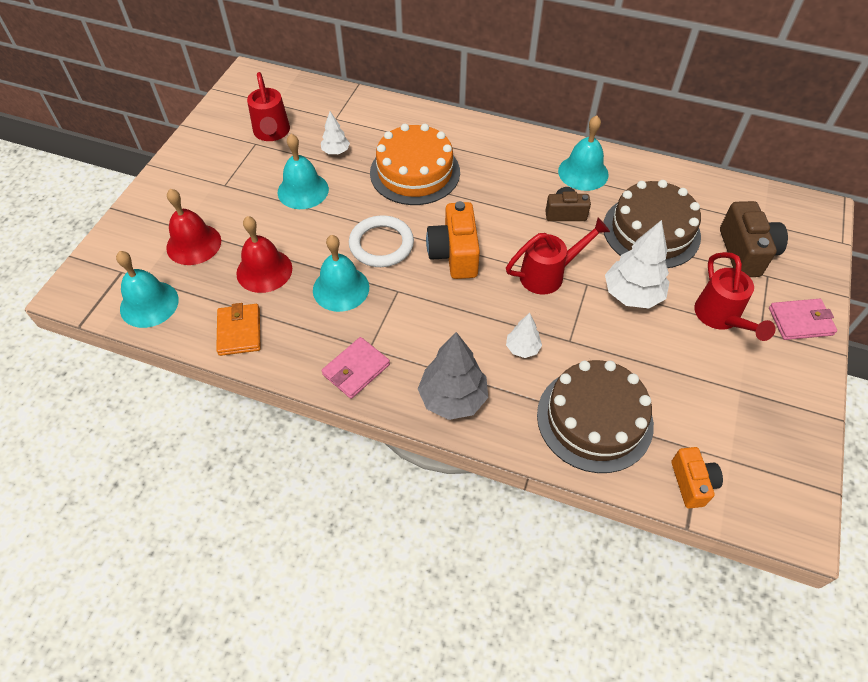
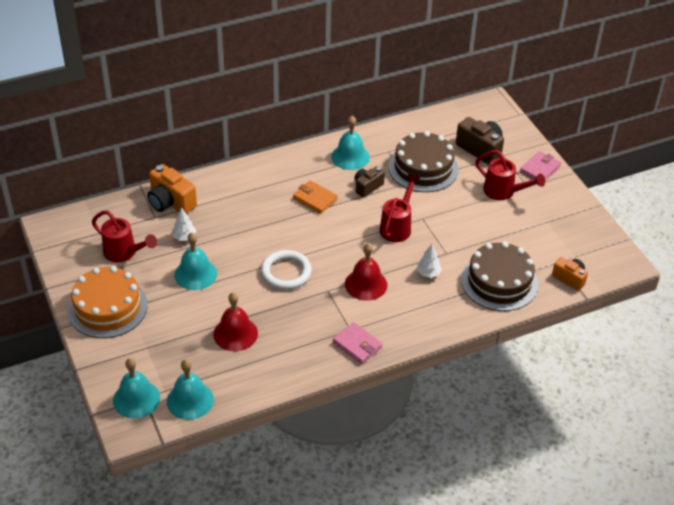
camera: 45 degrees left, 10 degrees down
red bell [166,189,221,265] -> red bell moved to [345,243,387,301]
orange wallet [216,303,261,356] -> orange wallet moved to [293,180,337,214]
turquoise bell [313,235,369,312] -> turquoise bell moved to [113,358,160,419]
pink wallet [321,337,390,399] -> pink wallet turned 45 degrees counterclockwise [333,322,382,364]
orange cake [370,124,460,205] -> orange cake moved to [68,266,148,338]
grey tree [418,332,488,420] -> none
orange camera [426,201,480,279] -> orange camera moved to [147,164,197,214]
white tree [605,220,669,308] -> none

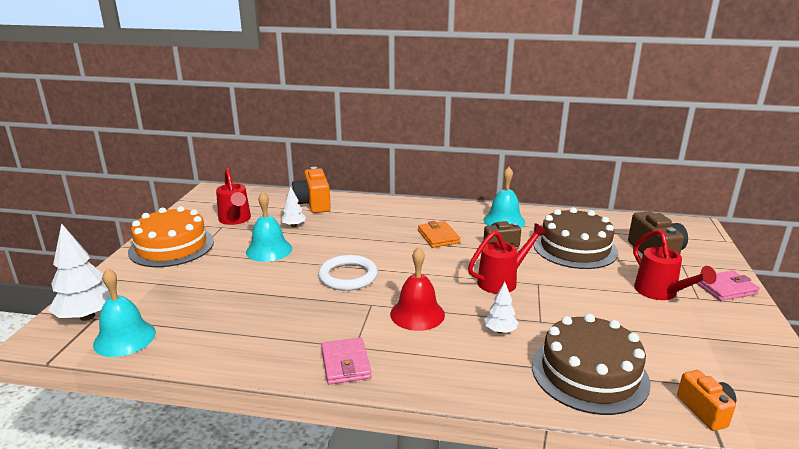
camera: 35 degrees right, 20 degrees down
turquoise bell [113,358,160,419] -> white tree [48,223,111,321]
red bell [213,292,258,351] -> none

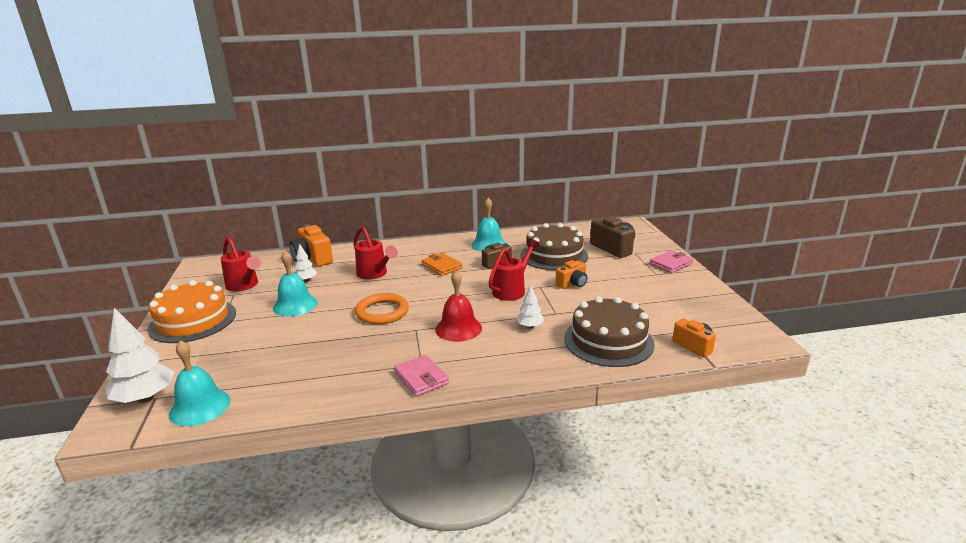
camera: 20 degrees left, 0 degrees up
white ring [318,255,378,291] -> orange ring [355,293,409,325]
red watering can [633,229,717,300] -> red watering can moved to [353,226,398,279]
none -> orange camera [555,260,587,289]

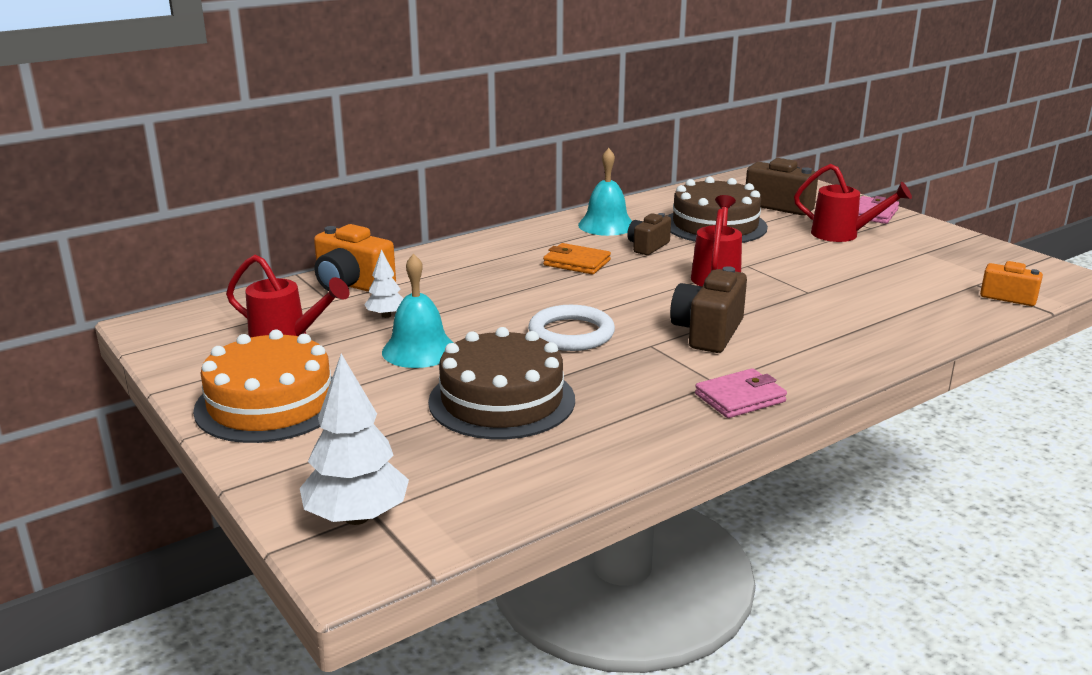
camera: 25 degrees left, 0 degrees up
turquoise bell [169,340,230,426] -> none
red watering can [353,226,398,279] -> red watering can moved to [794,164,912,242]
orange ring [355,293,409,325] -> white ring [528,305,615,351]
pink wallet [394,355,449,396] -> pink wallet turned 60 degrees counterclockwise [695,368,787,418]
red bell [435,270,482,342] -> brown camera [670,266,747,353]
white tree [516,285,544,328] -> none
orange camera [555,260,587,289] -> none
brown cake [564,296,654,367] -> brown cake moved to [428,327,575,439]

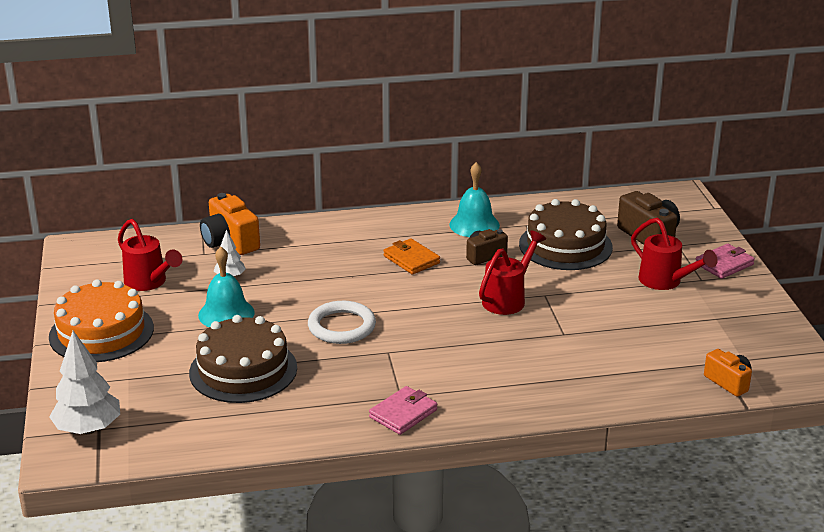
camera: 25 degrees right, 5 degrees up
brown camera [670,266,747,353] -> none
pink wallet [695,368,787,418] -> pink wallet turned 45 degrees counterclockwise [369,386,437,435]

